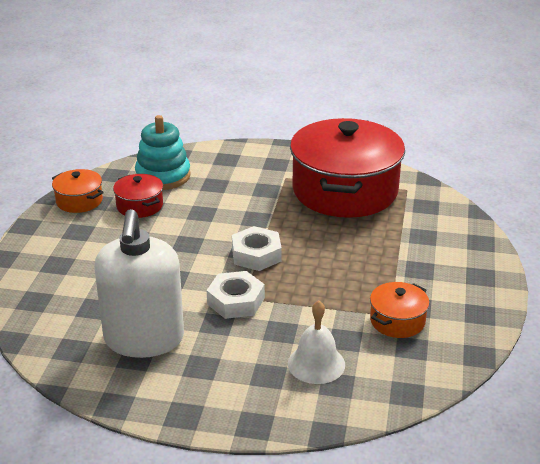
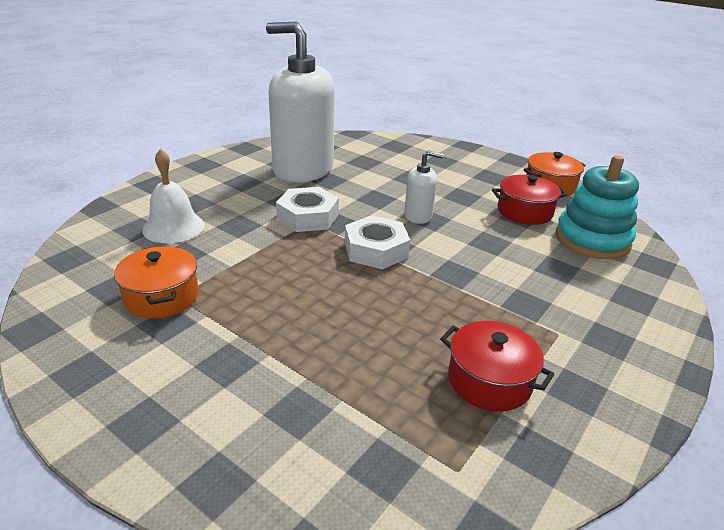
camera: 115 degrees right, 0 degrees up
red pot [290,118,405,218] -> red pot [440,321,555,411], size x0.43
none -> white soap dispenser [404,150,444,224]

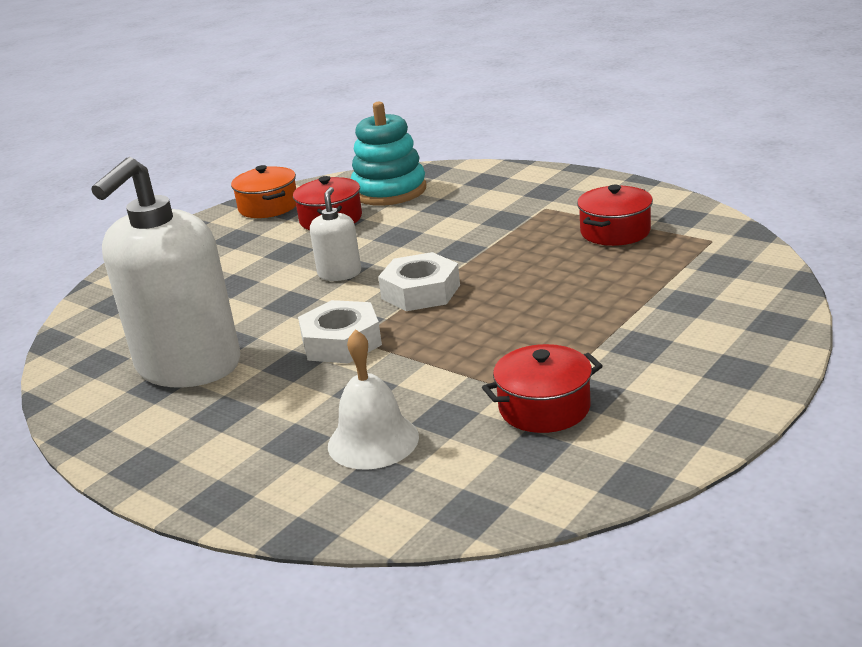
camera: 85 degrees left, 5 degrees down
orange pot [114,246,199,319] -> red pot [482,344,603,433]

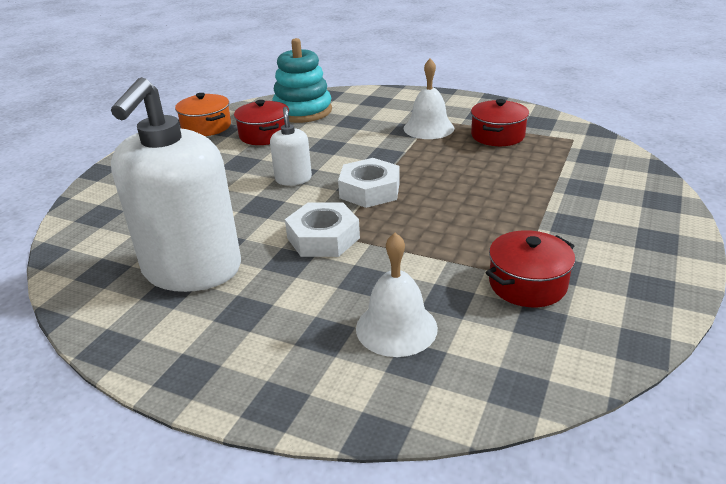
camera: 15 degrees left, 5 degrees up
none -> white bell [404,58,454,139]

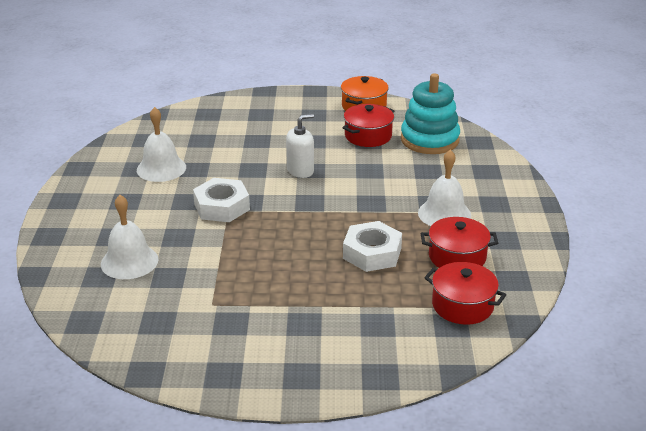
camera: 65 degrees right, 0 degrees up
white soap dispenser [111,77,241,292] -> white bell [137,107,186,182]
white nut [338,158,400,208] -> white nut moved to [343,221,402,272]
red pot [486,230,575,307] -> red pot moved to [424,262,506,325]

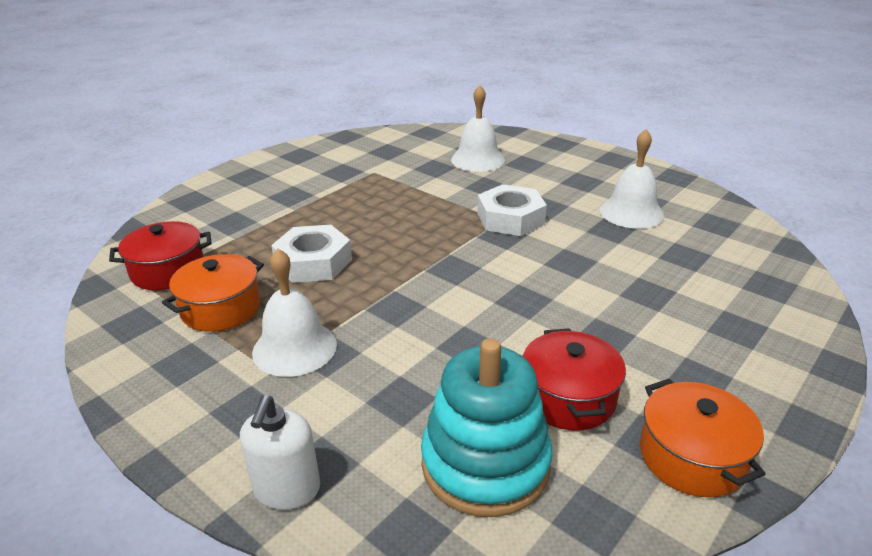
camera: 130 degrees right, 0 degrees up
white soap dispenser [286,114,314,178] -> white soap dispenser moved to [240,395,320,510]
red pot [421,217,498,268] -> orange pot [162,254,264,332]

